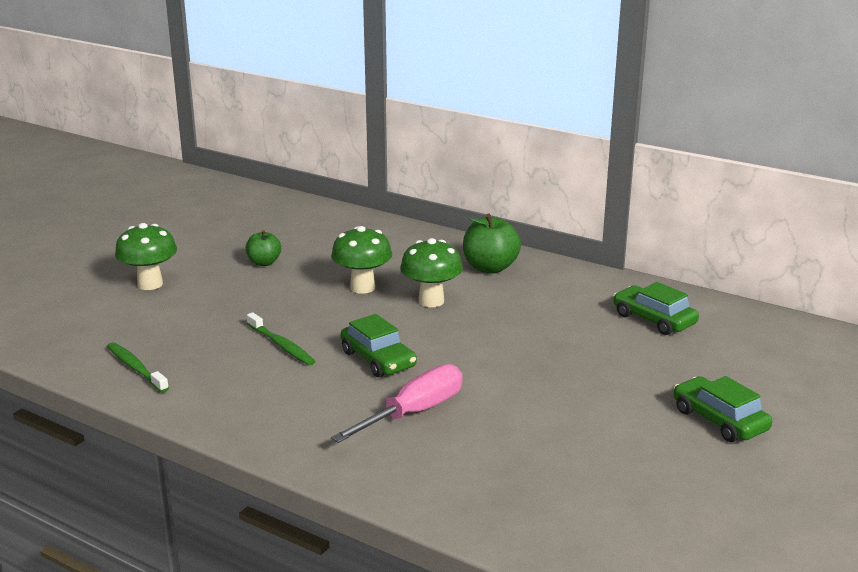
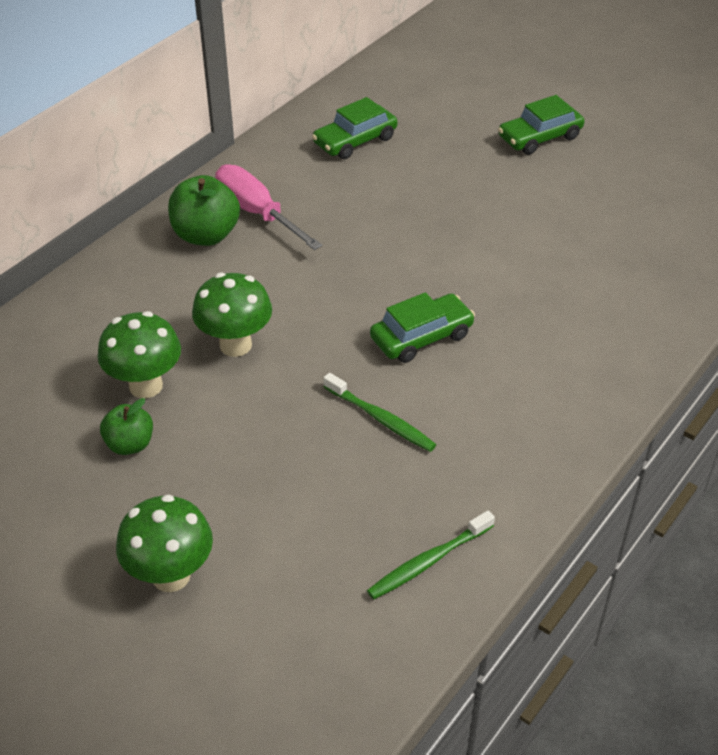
camera: 85 degrees left, 20 degrees up
green toothbrush [247,312,315,365] -> green toothbrush turned 75 degrees clockwise [324,373,436,452]
pink screwdriver [331,364,463,443] -> pink screwdriver moved to [215,164,322,250]
green mushroom [400,238,463,307] -> green mushroom moved to [98,311,181,398]

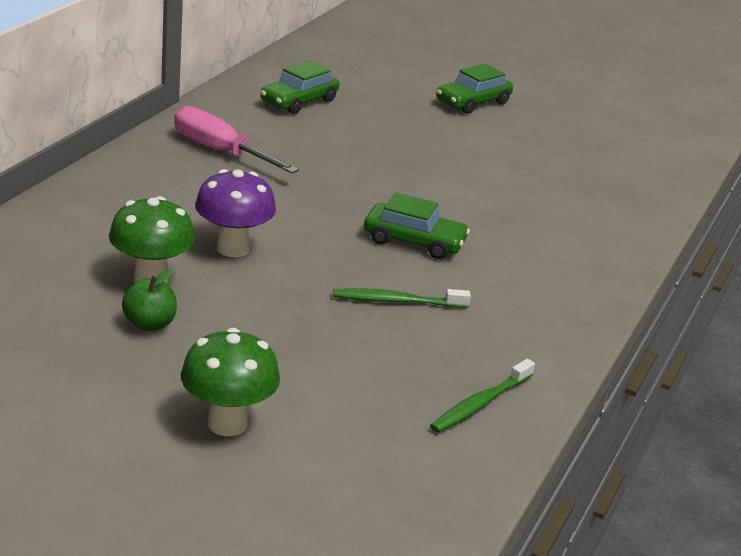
camera: 15 degrees left, 15 degrees down
green apple [168,175,240,246] -> none
green mushroom [192,273,272,357] -> purple mushroom [195,169,276,257]
green toothbrush [324,373,436,452] -> green toothbrush turned 150 degrees clockwise [333,288,471,308]
green car [370,292,475,363] -> green car turned 60 degrees clockwise [364,192,470,259]

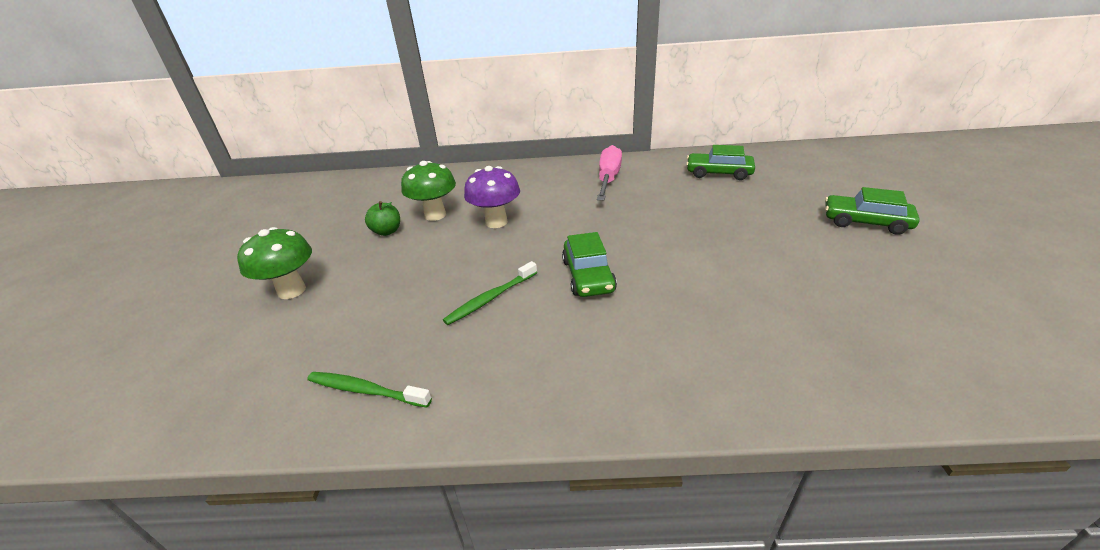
camera: 70 degrees right, 5 degrees up
green toothbrush [333,288,471,308] -> green toothbrush turned 105 degrees counterclockwise [443,261,537,325]

